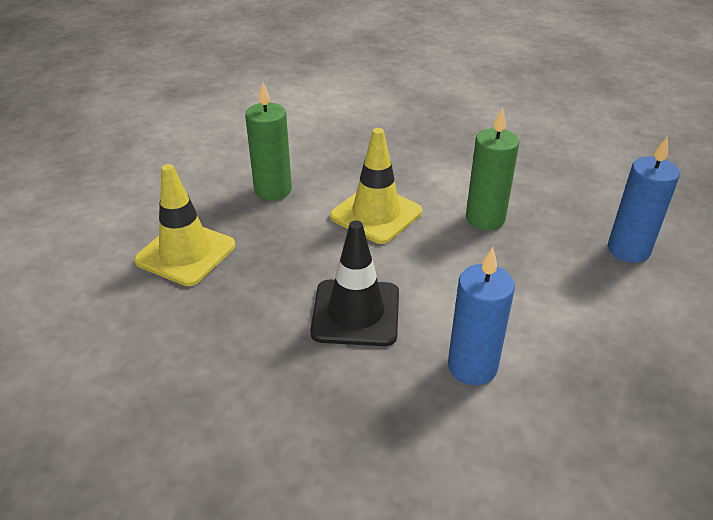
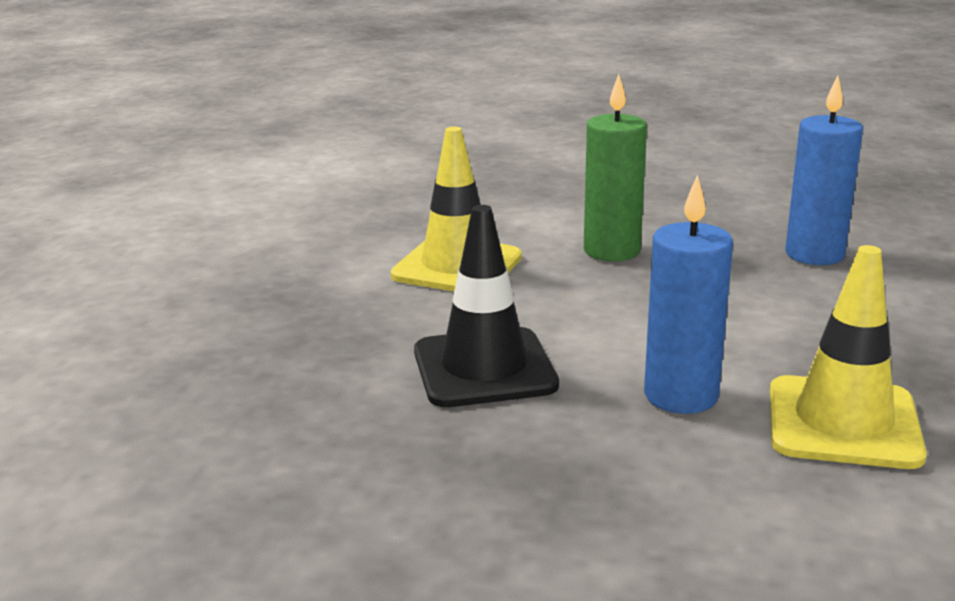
camera: 15 degrees left, 15 degrees down
yellow traffic cone [134,164,235,286] -> yellow traffic cone moved to [770,245,927,469]
green candle [245,81,292,200] -> none

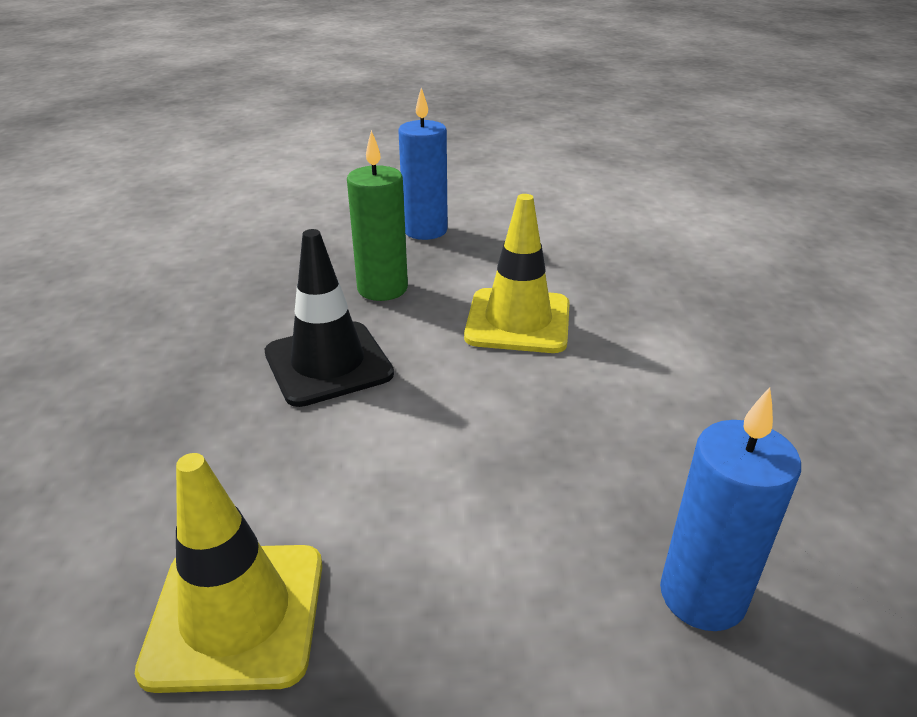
camera: 75 degrees right, 10 degrees up
green candle [584,74,647,261] -> green candle moved to [347,130,408,301]
blue candle [644,175,733,414] -> blue candle moved to [398,88,448,240]

